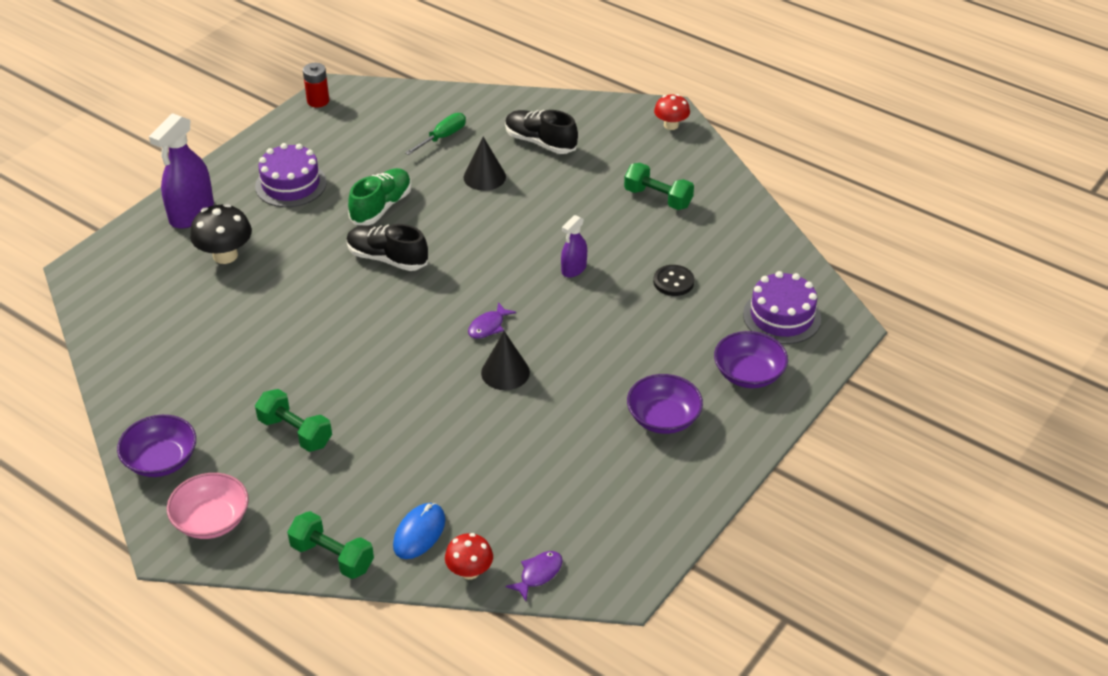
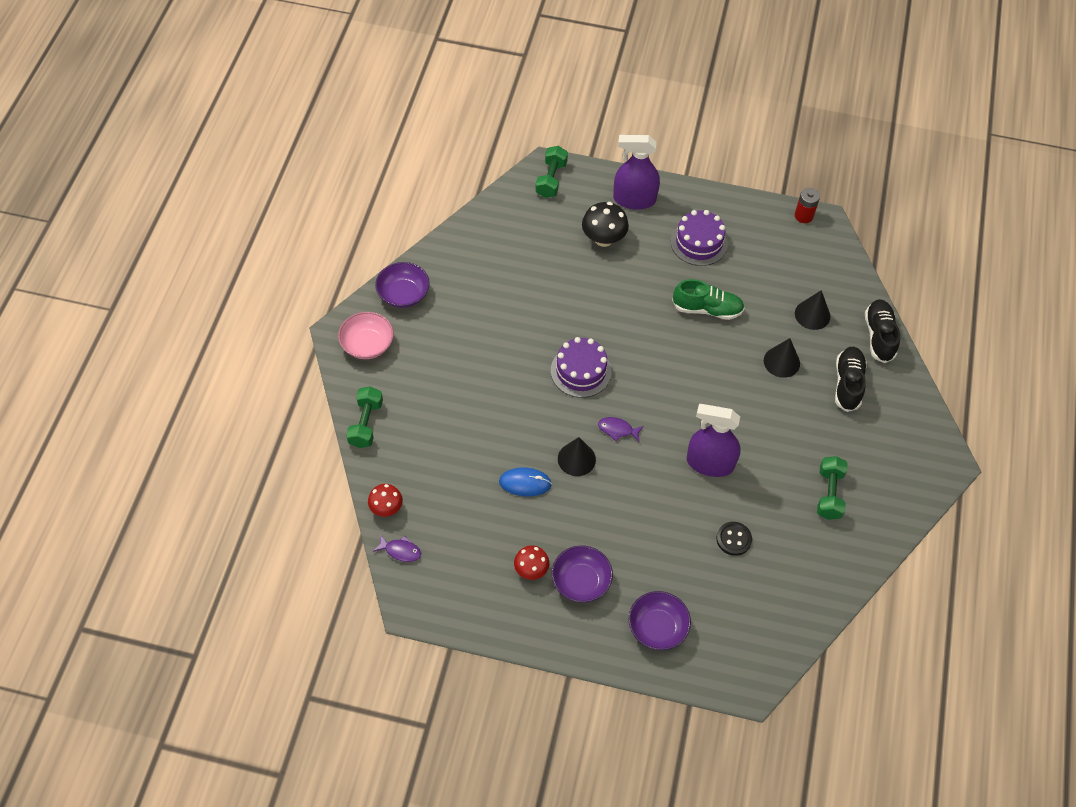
camera: 65 degrees right, 15 degrees up
green dumbbell [255,389,332,452] -> green dumbbell moved to [535,146,568,198]
black shoe [347,224,428,271] -> black shoe moved to [865,299,900,363]
blue mouse [393,503,445,559] -> blue mouse moved to [499,467,552,496]
green screwdriver [405,113,466,155] -> black cone [795,290,830,330]
purple spray bottle [561,215,587,278] -> purple spray bottle [687,404,741,477], size x1.83
red mushroom [654,94,690,130] -> red mushroom moved to [514,546,549,580]
purple cake [743,271,821,344] -> purple cake moved to [551,337,611,398]

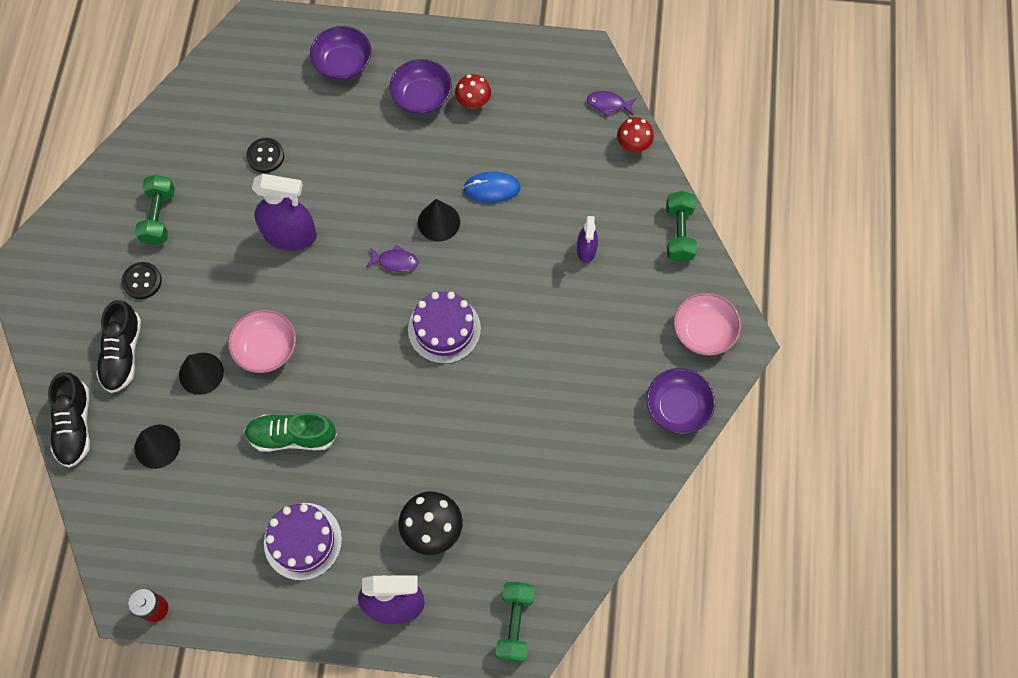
camera: 175 degrees right, 10 degrees up
none -> black button [122,262,162,299]
none -> pink bowl [228,310,296,373]
none -> purple spray bottle [577,216,598,263]

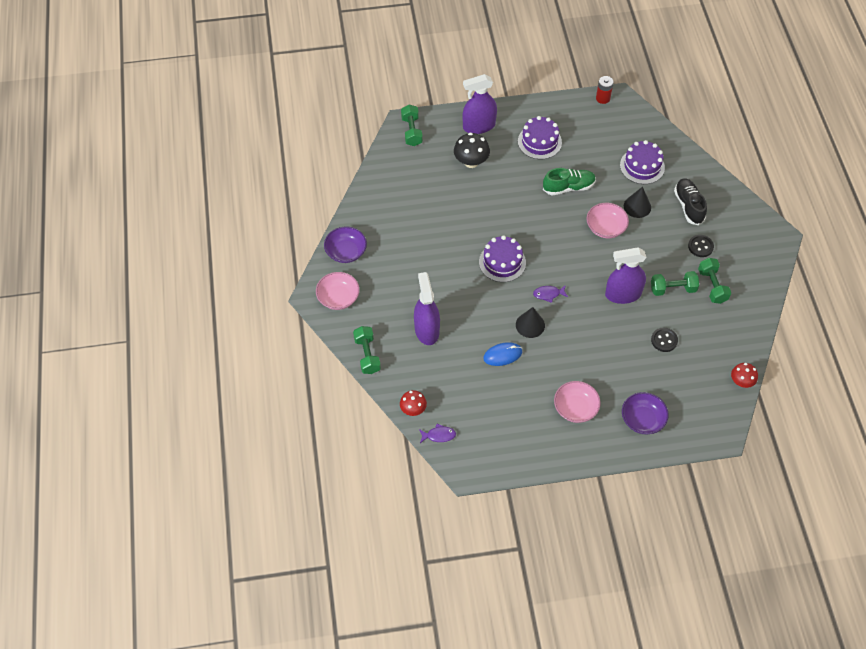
camera: 165 degrees right, 10 degrees down
black shoe [48,372,90,467] -> none
black cone [134,425,180,469] -> purple cake [620,140,665,184]
purple bowl [390,59,452,114] -> pink bowl [554,381,601,423]
red mushroom [455,74,491,108] -> red mushroom moved to [731,363,758,388]
purple spray bottle [577,216,598,263] -> purple spray bottle [414,272,440,345], size x1.83
none -> green dumbbell [651,271,699,296]

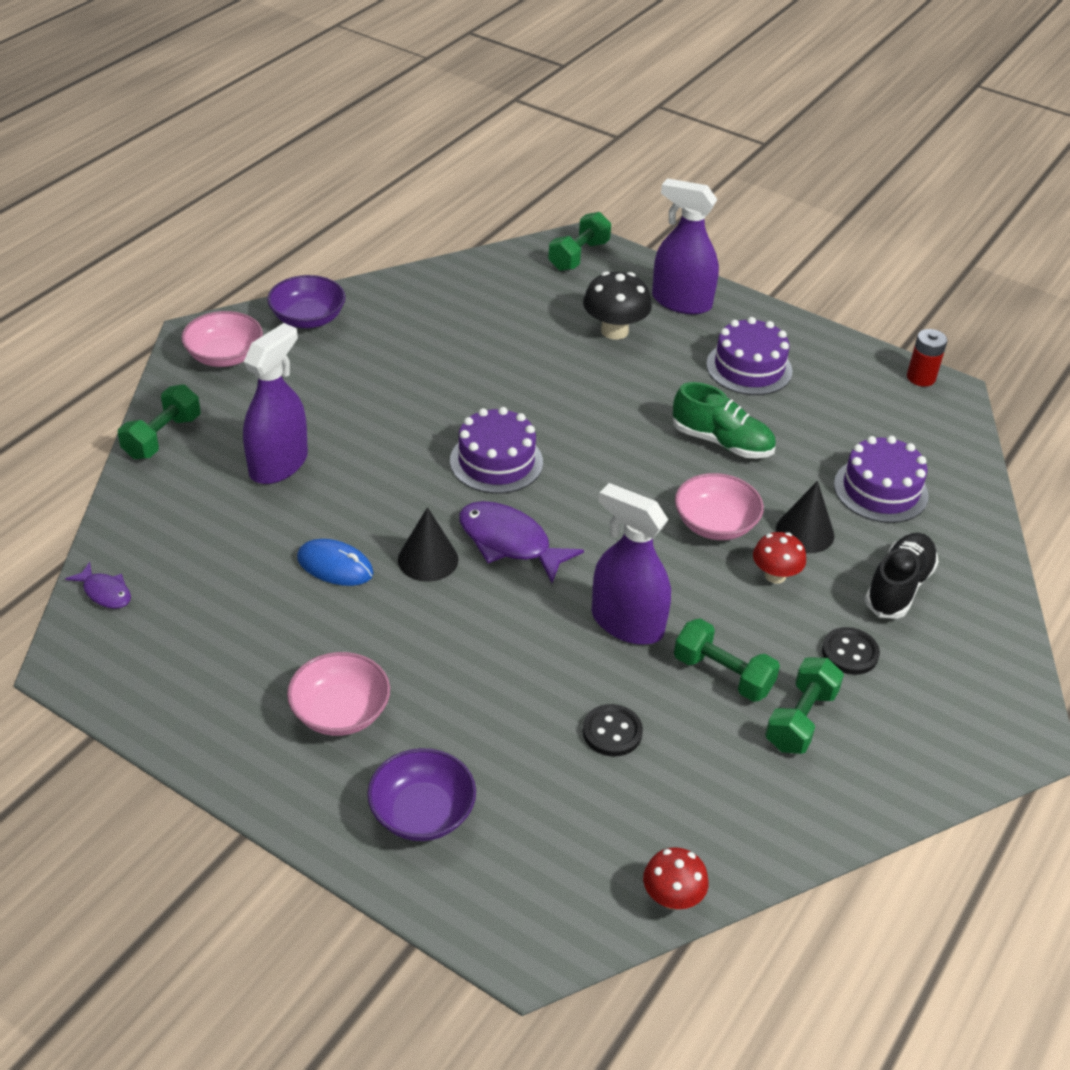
camera: 40 degrees right, 15 degrees down
red mushroom [400,390,427,416] -> red mushroom moved to [753,532,806,584]
purple fish [533,285,568,303] -> purple fish [459,501,584,583], size x1.84

